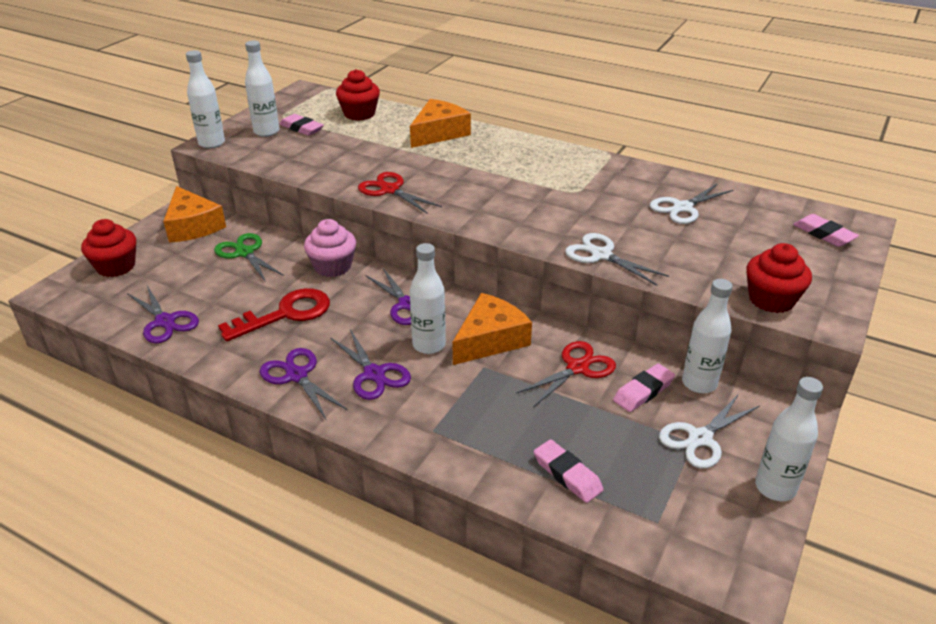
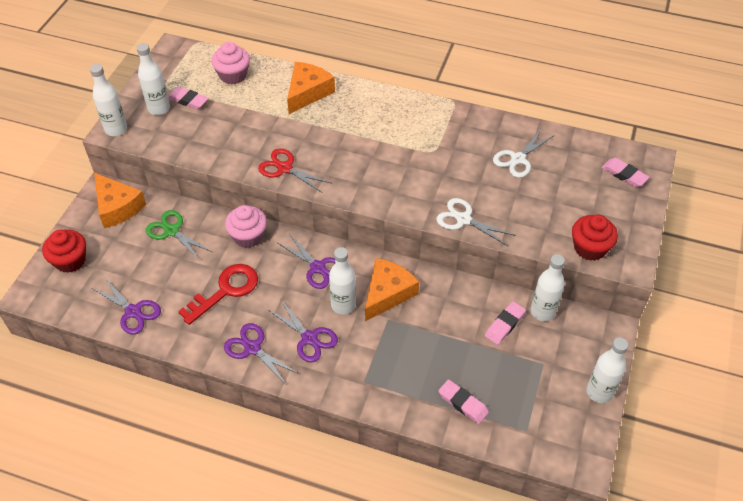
camera: 10 degrees left, 15 degrees up
red cupcake [336,69,380,121] -> pink cupcake [211,42,250,84]
red scissors [516,341,616,407] -> none
white scissors [659,394,760,469] -> none

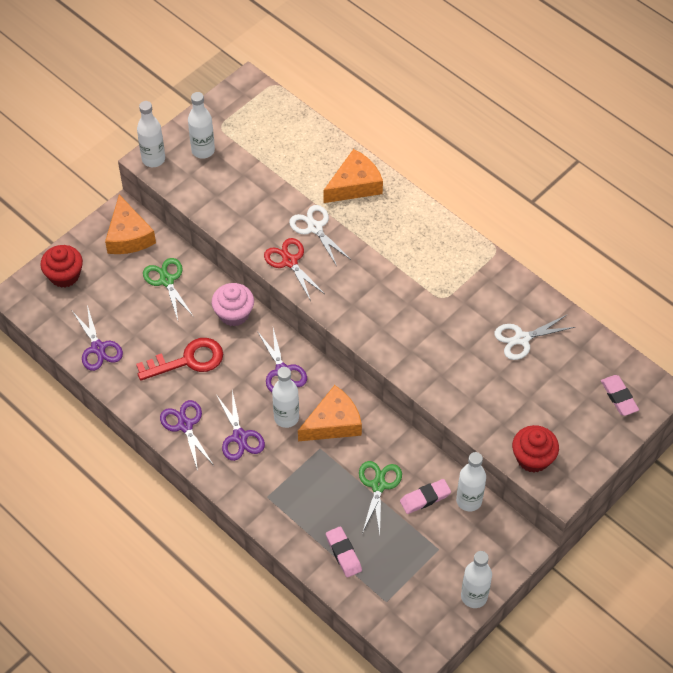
camera: 25 degrees right, 5 degrees up
pink eraser [168,86,208,110] -> none
pink cupcake [211,42,250,84] -> none
white scissors [436,198,516,247] -> white scissors moved to [289,205,351,266]
none -> green scissors [359,461,402,535]

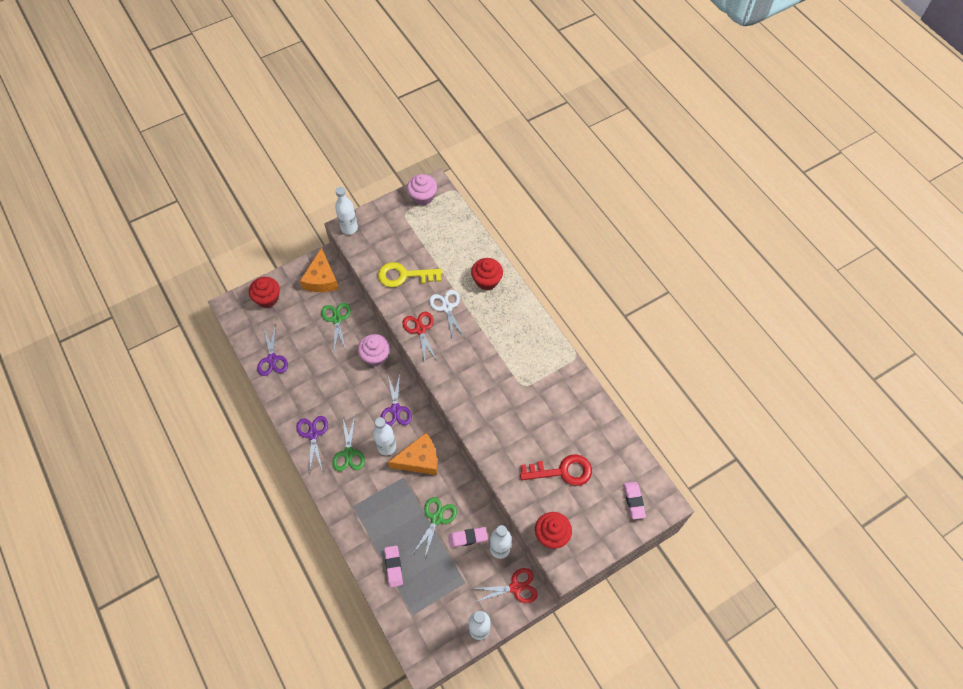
camera: 15 degrees right, 5 degrees up
red key [136,338,223,381] -> red key moved to [520,454,592,486]
white bottle [188,92,215,159] -> none
purple scissors [217,390,265,461] -> green scissors [332,416,365,471]
orange cheese [323,149,383,203] -> red cupcake [471,258,503,290]
white scissors [494,314,575,360] -> none
none -> yellow key [378,262,442,287]
none -> pink cupcake [407,174,437,205]
none -> red scissors [471,568,538,603]

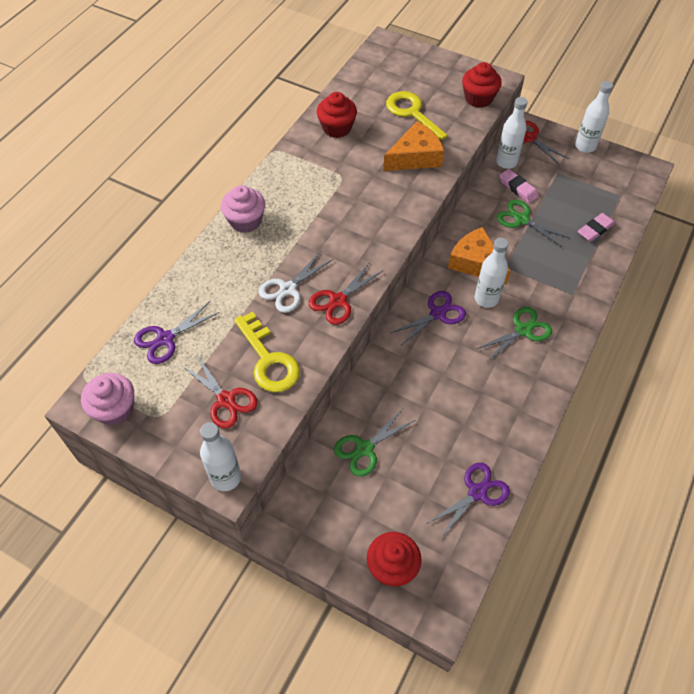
camera: 120 degrees left, 5 degrees down
purple scissors [296,416,328,471] -> purple scissors moved to [134,301,220,364]
orange cheese [300,247,339,292] -> orange cheese moved to [383,121,444,171]
pink cupcake [358,334,390,366] -> pink cupcake moved to [221,185,265,233]
green scissors [413,497,457,561] -> green scissors turned 45 degrees clockwise [497,200,569,247]
red cupcake [471,258,503,290] -> red cupcake moved to [317,92,357,138]
red key [520,454,592,486] -> yellow key [386,91,447,140]
pink eraser [624,482,646,519] -> none
none -> red scissors [181,355,258,429]

